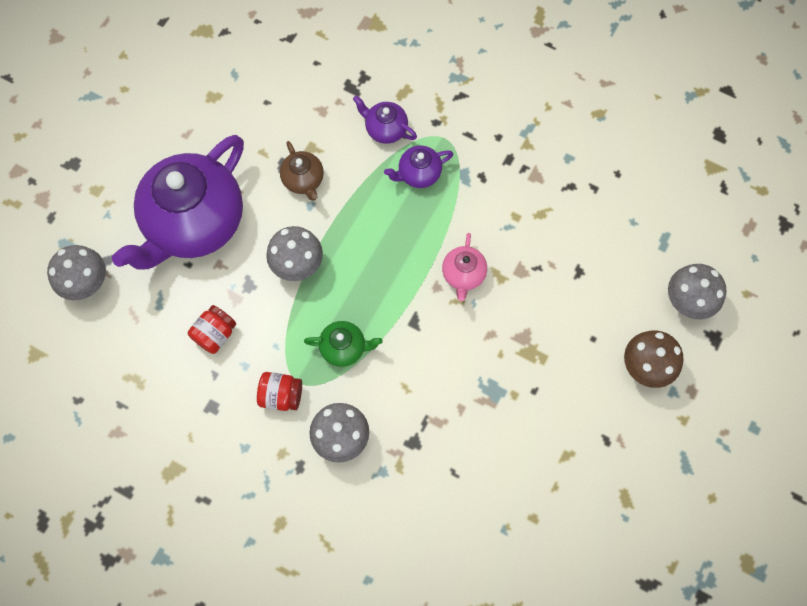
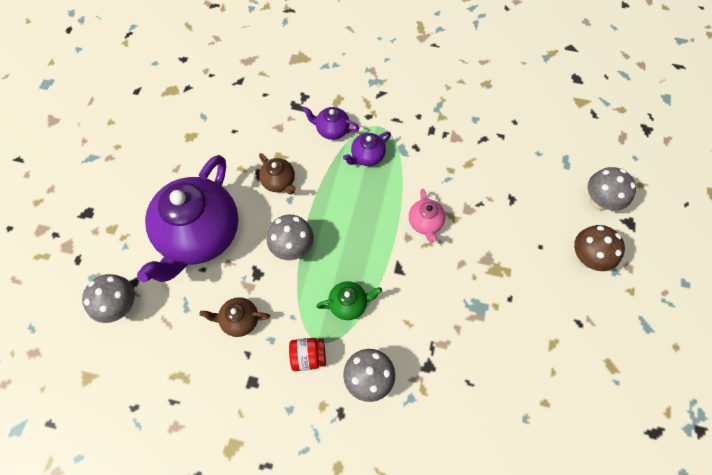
camera: 15 degrees left, 5 degrees down
red jar [188,305,236,354] -> brown teapot [199,297,270,337]

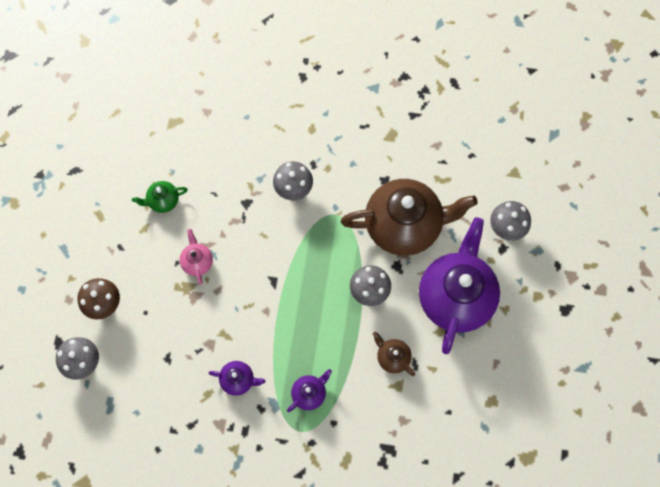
camera: 175 degrees right, 5 degrees up
brown teapot [199,297,270,337] -> brown teapot [341,179,478,256], size x2.36
red jar [289,338,326,371] -> none
purple teapot [303,107,359,140] -> purple teapot moved to [209,361,265,396]
green teapot [316,281,382,320] -> green teapot moved to [132,181,188,213]
pink teapot [409,189,446,242] -> pink teapot moved to [180,229,213,285]

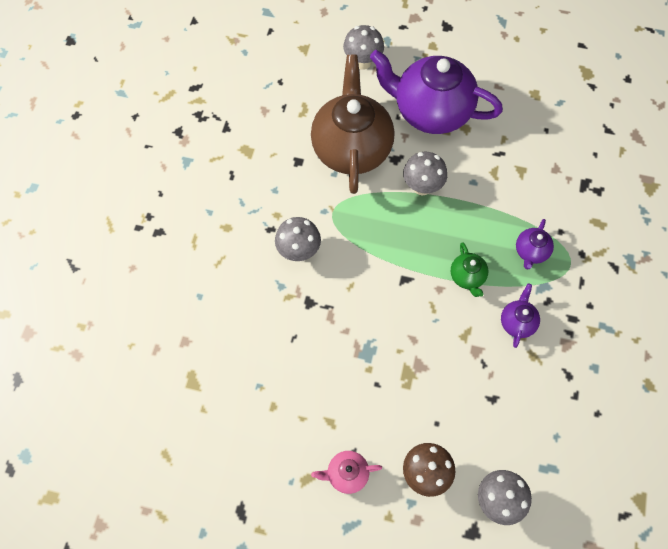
camera: 85 degrees left, 5 degrees down
green teapot [132,181,188,213] -> green teapot moved to [451,242,488,297]
pink teapot [180,229,213,285] -> pink teapot moved to [311,451,382,494]
purple teapot [287,369,332,412] -> purple teapot turned 120 degrees counterclockwise [516,219,554,270]
brown teapot [373,331,415,376] -> none

